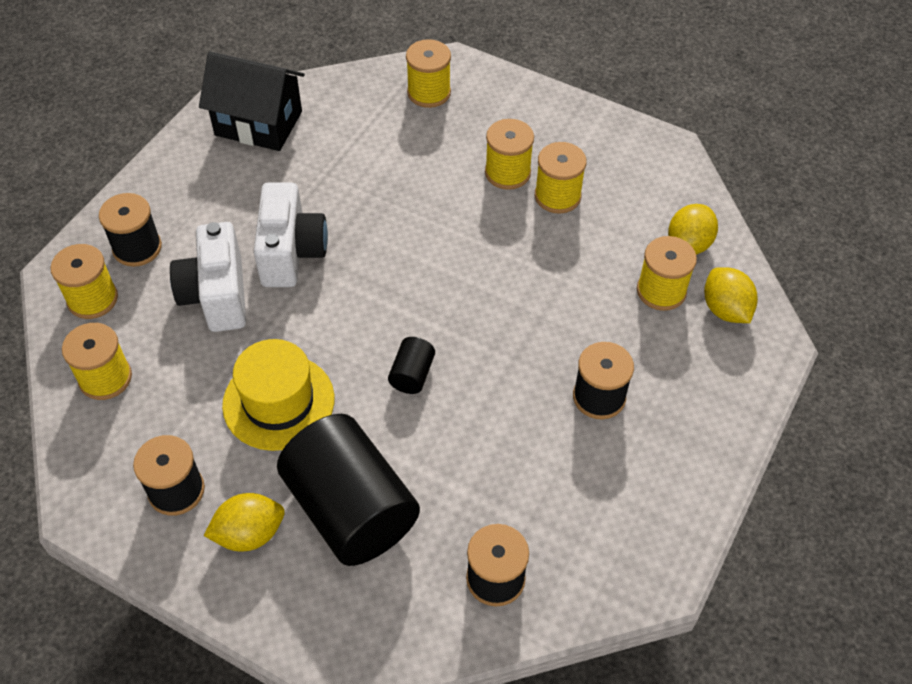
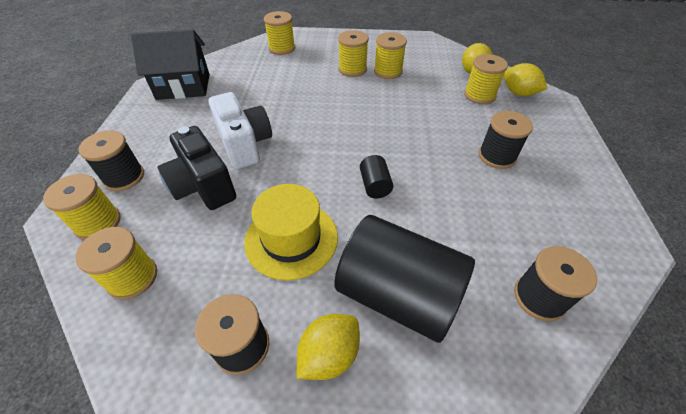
camera: 25 degrees left, 5 degrees down
white camera [170,222,246,332] -> black camera [158,126,236,210]

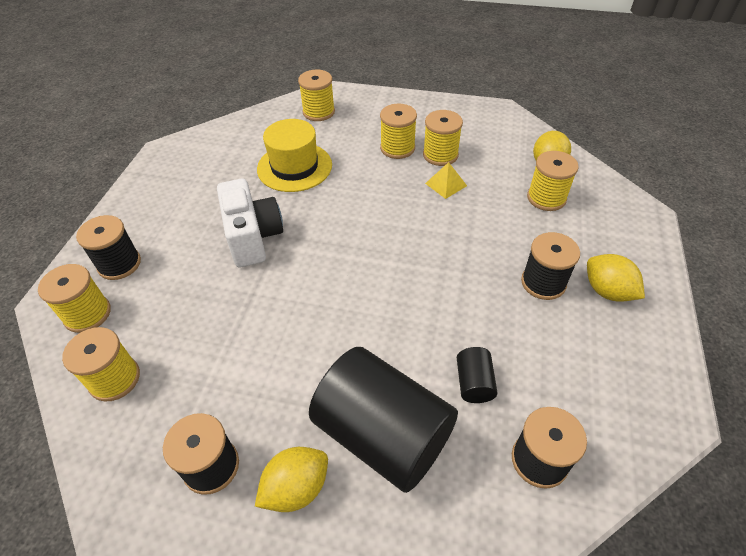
camera: 10 degrees right, 0 degrees up
black house [131,29,210,100] -> none
black camera [158,126,236,210] -> none
yellow hat [244,184,338,280] -> yellow hat moved to [257,119,332,192]
black cylinder [360,155,393,198] -> black cylinder moved to [457,347,497,403]
yellow lemon [504,63,547,96] -> yellow lemon moved to [587,254,645,302]
none -> yellow pyramid [425,162,467,199]

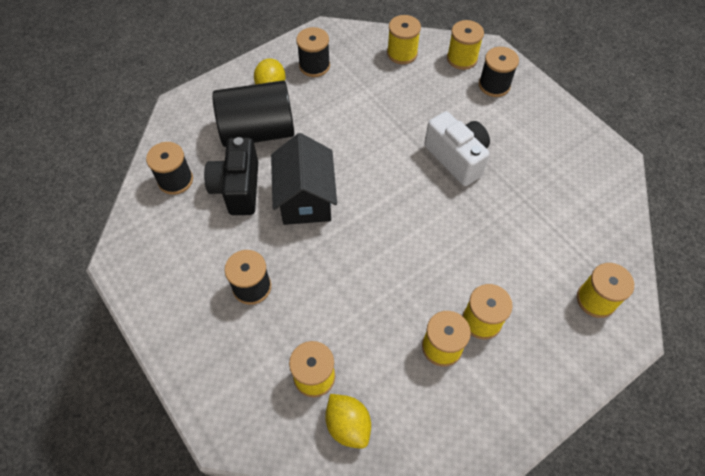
camera: 130 degrees right, 10 degrees up
white camera [217,179,283,267] -> white camera turned 150 degrees counterclockwise [424,111,490,186]
yellow hat [257,119,332,192] -> none
yellow pyramid [425,162,467,199] -> none
black cylinder [457,347,497,403] -> black camera [204,137,258,215]
yellow lemon [587,254,645,302] -> none
none -> black house [271,133,337,225]

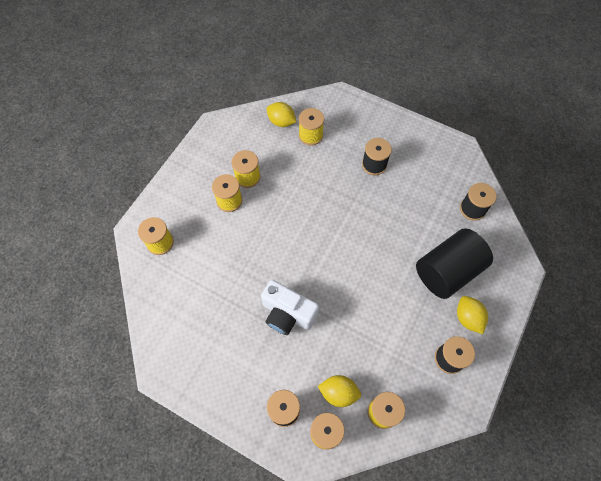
camera: 155 degrees right, 5 degrees up
black camera [204,137,258,215] -> none
black house [271,133,337,225] -> none
none -> yellow lemon [318,375,361,407]

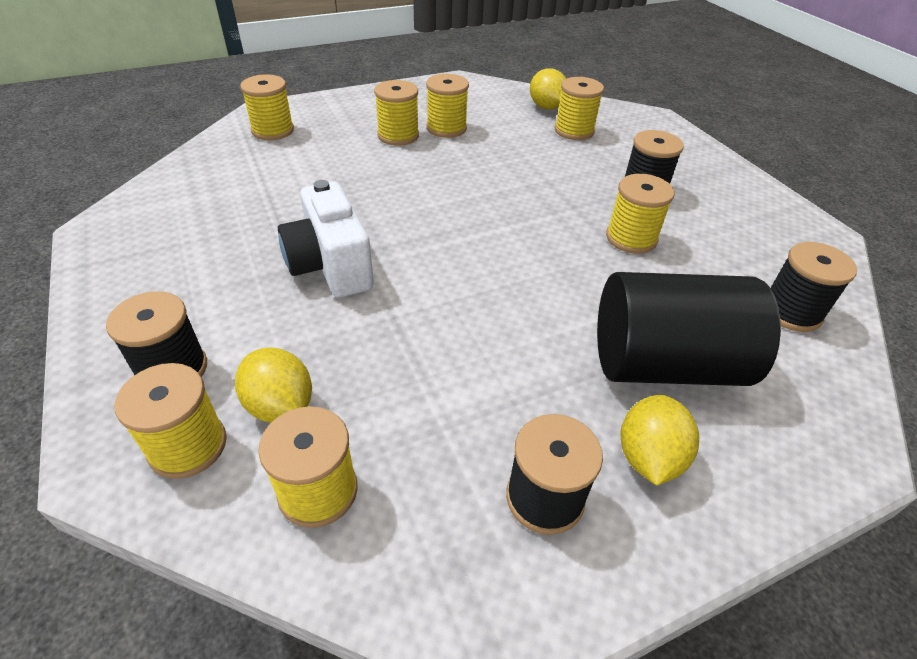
camera: 35 degrees right, 20 degrees down
none -> yellow spool [606,174,674,254]

